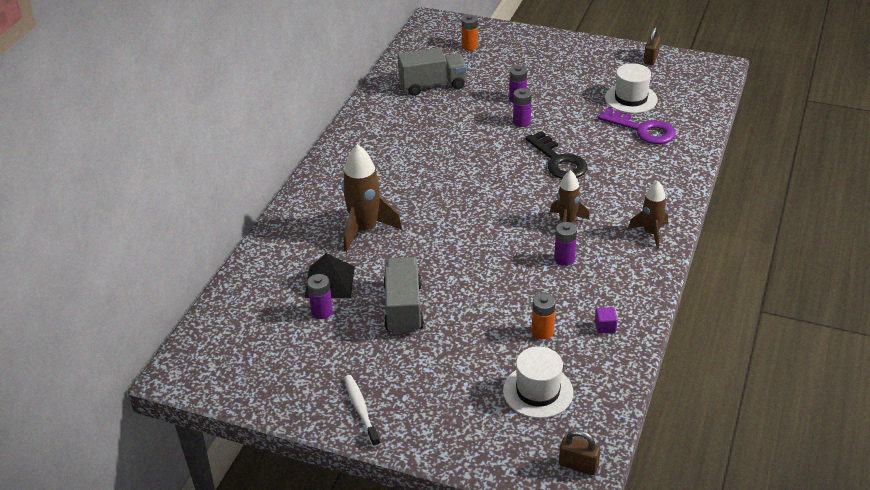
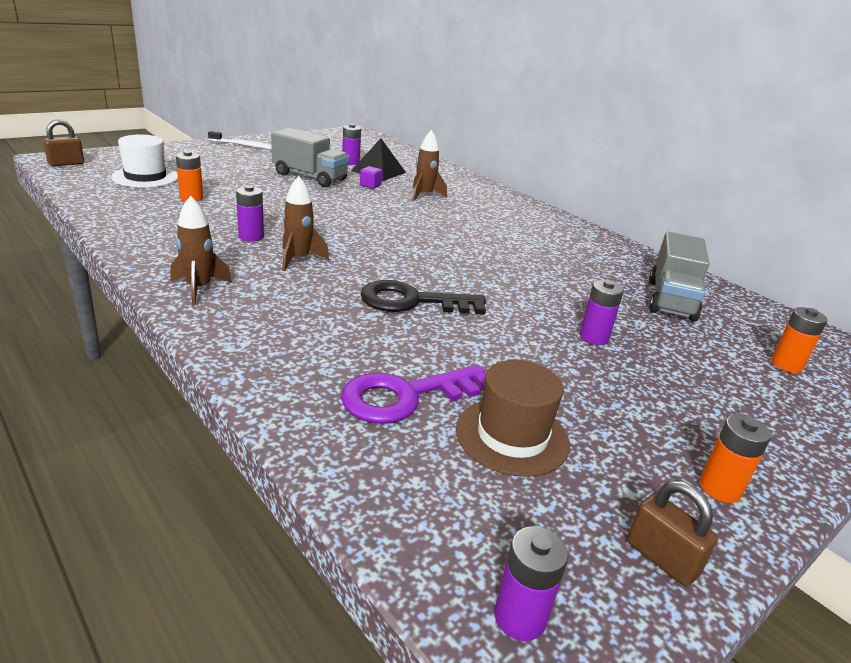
camera: 115 degrees right, 10 degrees down
brown rocket [342,144,402,252] -> brown rocket [412,130,447,201], size x0.62
purple battery [513,88,532,127] -> purple battery moved to [494,526,568,641]
purple cube [595,307,618,334] -> purple cube moved to [360,166,382,189]
white hat [605,63,658,113] -> brown hat [456,360,570,477]
none -> orange battery [700,414,771,503]

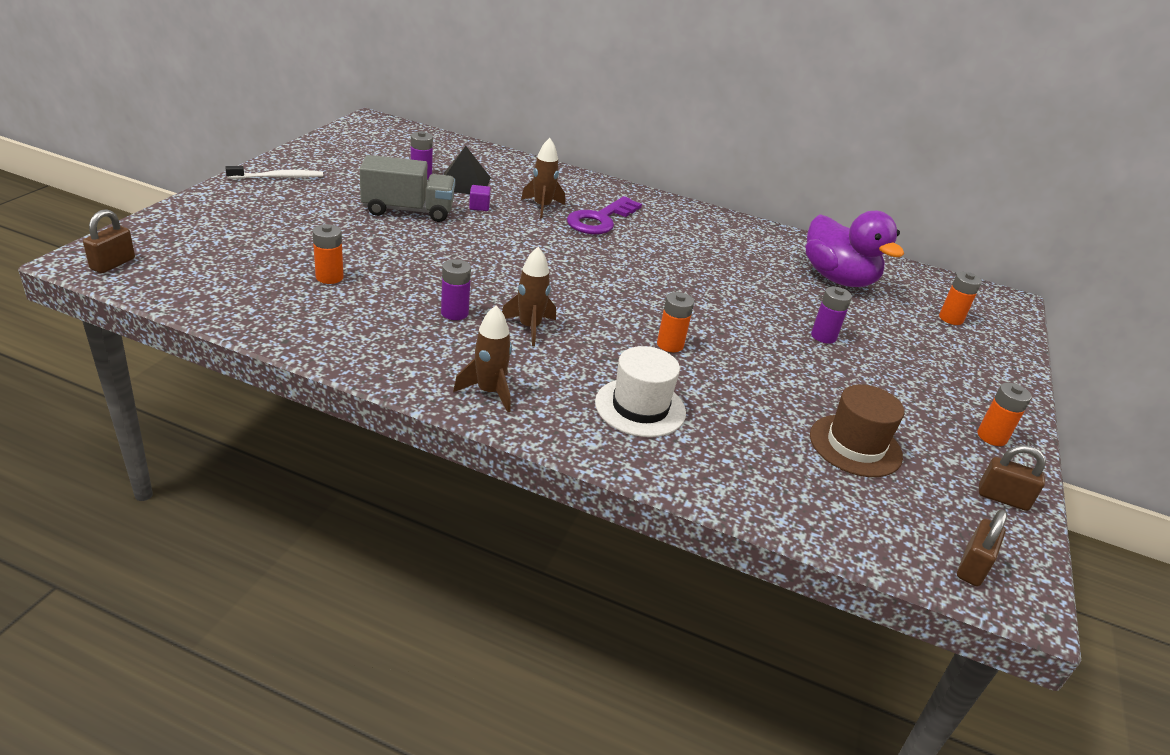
camera: 30 degrees left, 5 degrees up
white hat [111,135,178,188] -> white hat moved to [595,346,686,437]
purple key [341,365,486,424] -> purple key moved to [567,196,642,234]
black key [360,280,486,314] -> orange battery [657,292,694,352]
purple battery [494,526,568,641] -> brown padlock [957,509,1007,587]
grey truck [649,232,709,322] -> purple duck [806,211,904,287]

